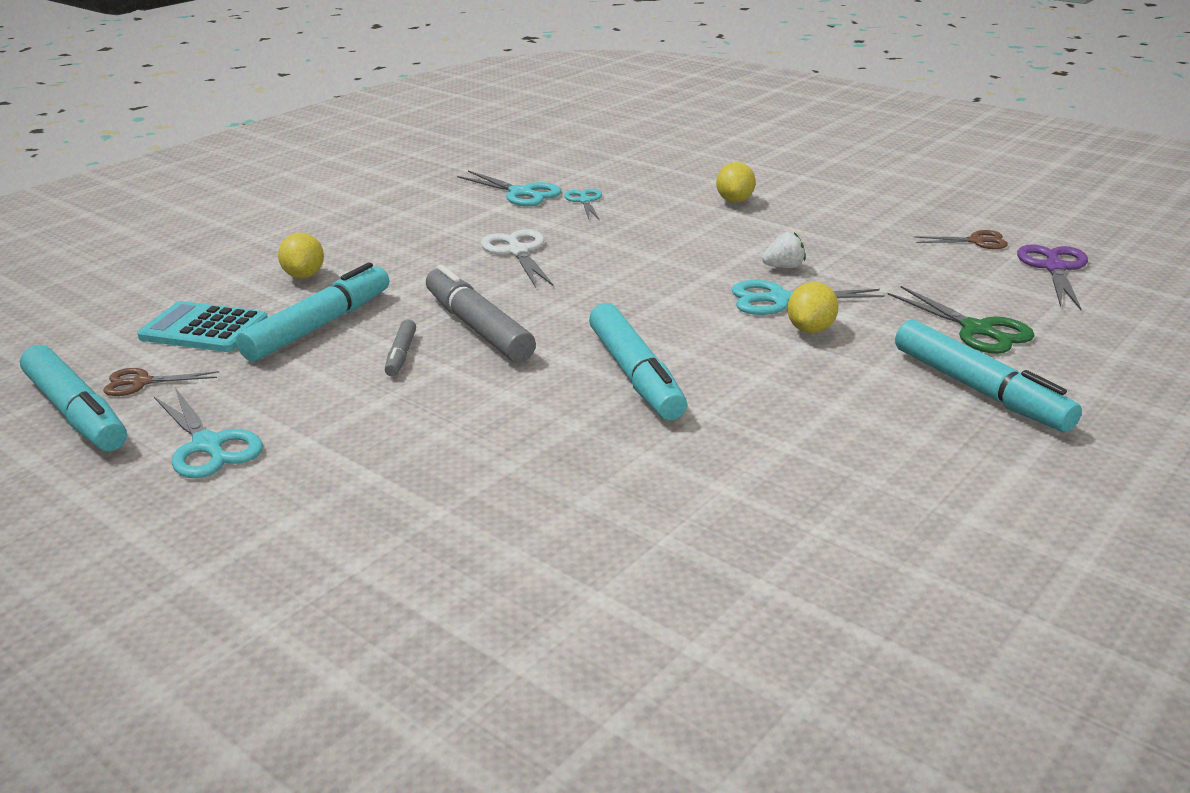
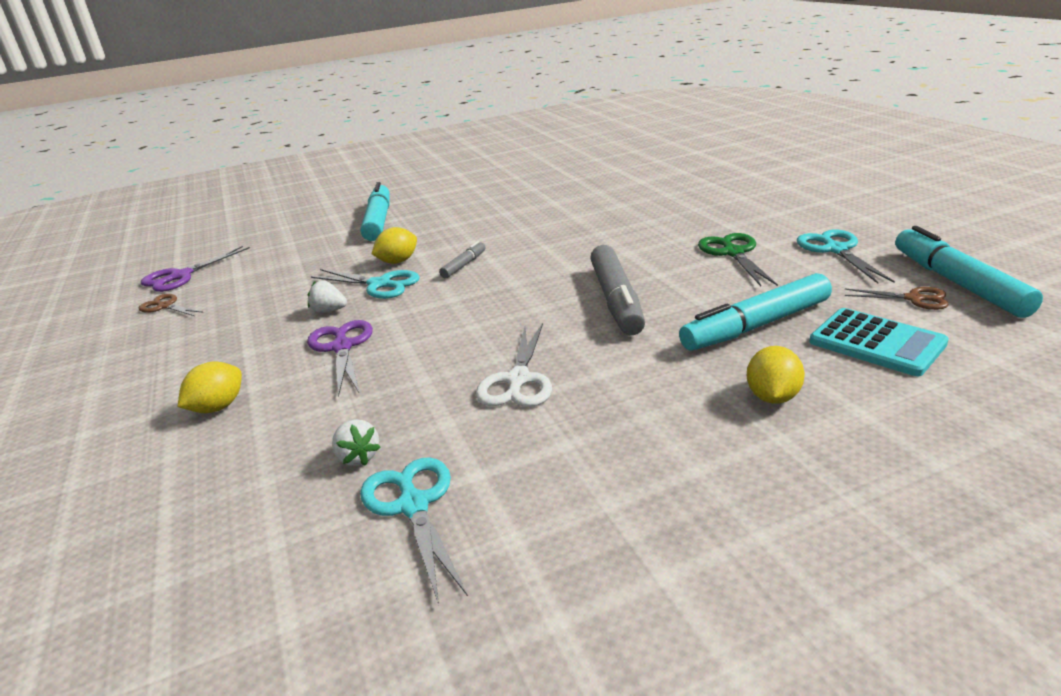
camera: 150 degrees left, 0 degrees up
grey marker [385,319,416,376] -> grey marker moved to [439,241,486,278]
turquoise scissors [564,189,602,219] -> white strawberry [332,419,381,466]
turquoise marker [589,303,687,420] -> none
green scissors [887,286,1035,354] -> green scissors moved to [698,233,778,286]
none -> purple scissors [307,320,373,397]

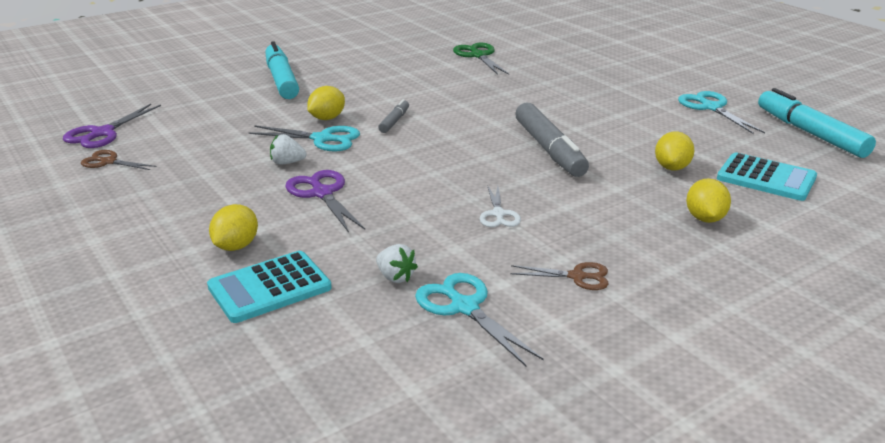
camera: 15 degrees left, 0 degrees up
white scissors [476,323,552,407] -> white scissors [480,185,521,227], size x0.65
turquoise marker [679,273,832,351] -> yellow lemon [655,131,695,170]
green scissors [698,233,778,286] -> green scissors moved to [453,43,509,75]
brown scissors [845,287,949,310] -> brown scissors moved to [510,262,608,290]
none -> turquoise calculator [207,251,332,323]

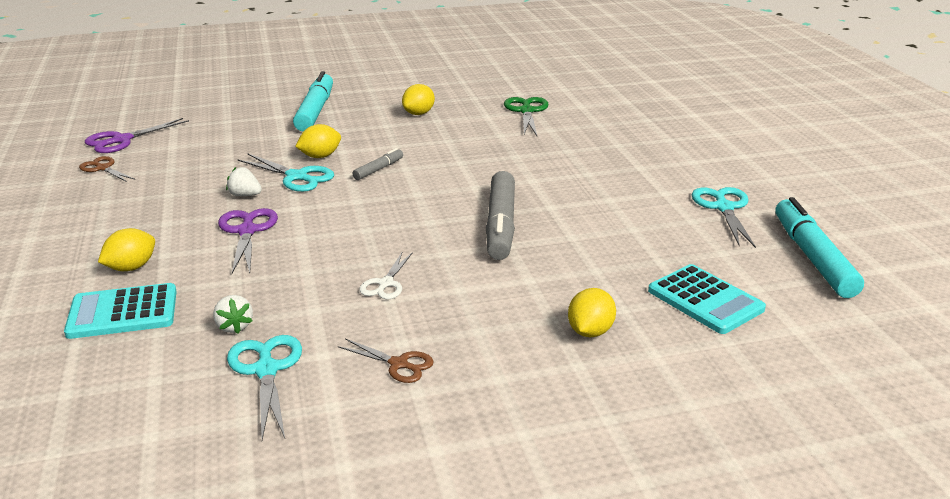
camera: 20 degrees right, 0 degrees up
yellow lemon [655,131,695,170] -> yellow lemon moved to [402,84,435,115]

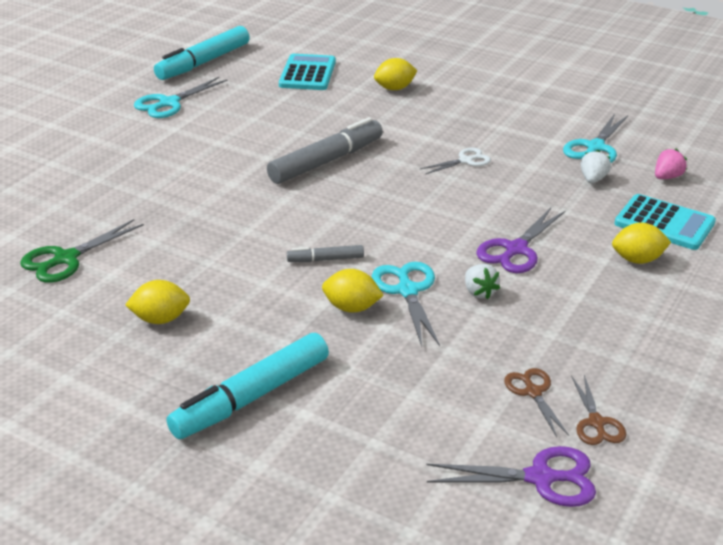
camera: 135 degrees left, 5 degrees up
brown scissors [338,339,434,383] -> brown scissors moved to [504,368,569,437]
none -> pink strawberry [655,149,687,179]

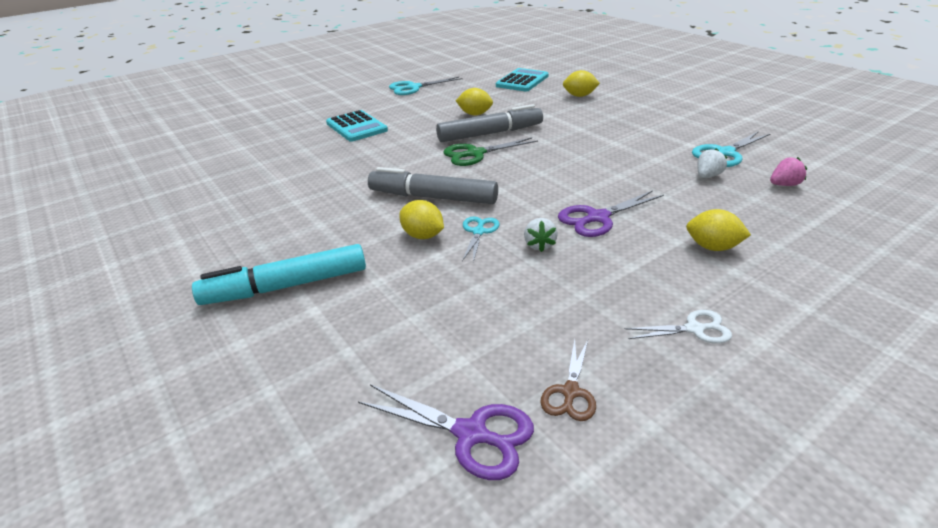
camera: 25 degrees right, 0 degrees up
green scissors [20,219,144,283] -> green scissors moved to [444,137,538,166]
yellow lemon [125,280,190,324] -> yellow lemon moved to [456,88,493,115]
turquoise marker [154,26,250,80] -> none
grey marker [287,245,364,262] -> grey marker [368,167,498,204], size x2.03
turquoise scissors [372,262,440,346] -> turquoise scissors [462,216,500,262], size x0.65
white scissors [420,148,491,174] -> white scissors moved to [625,310,732,344]
brown scissors [504,368,569,437] -> none
turquoise calculator [614,194,716,250] -> turquoise calculator moved to [326,110,388,142]

